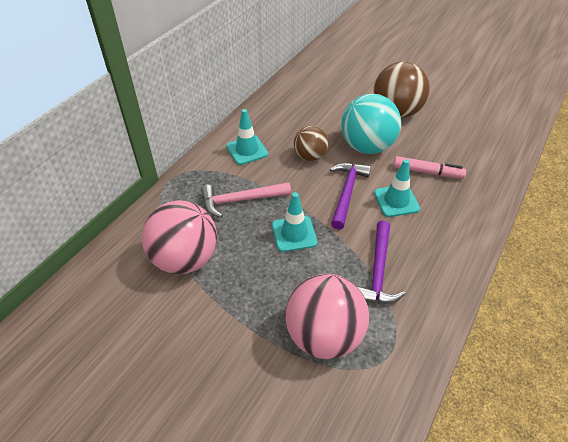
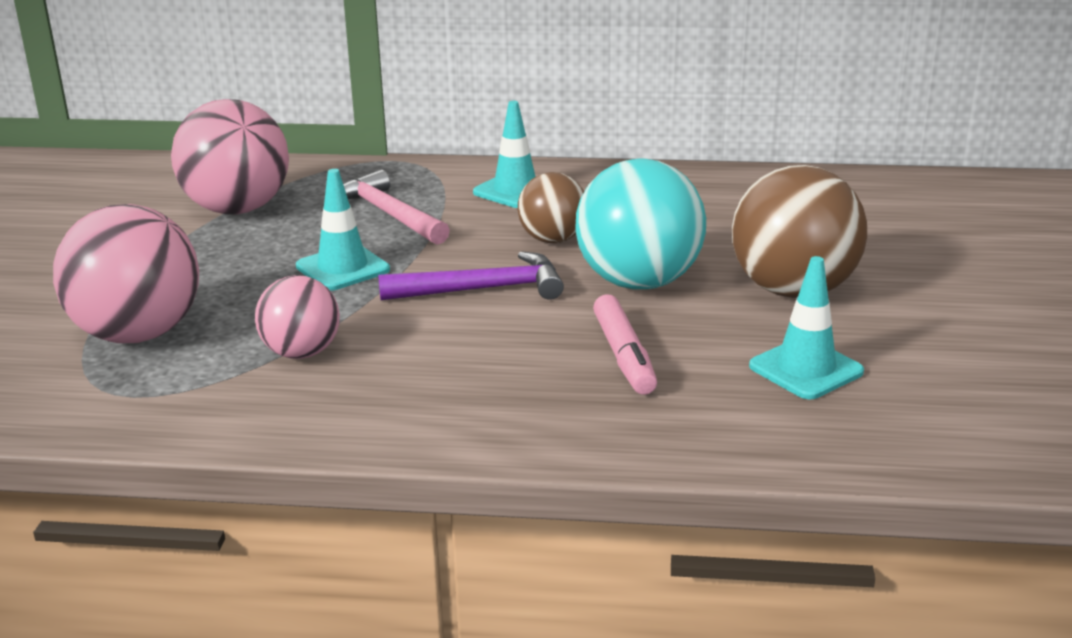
camera: 65 degrees right, 20 degrees down
purple hammer [357,220,405,304] -> pink ball [255,275,340,359]
turquoise traffic cone [374,159,420,217] -> turquoise traffic cone moved to [749,256,864,399]

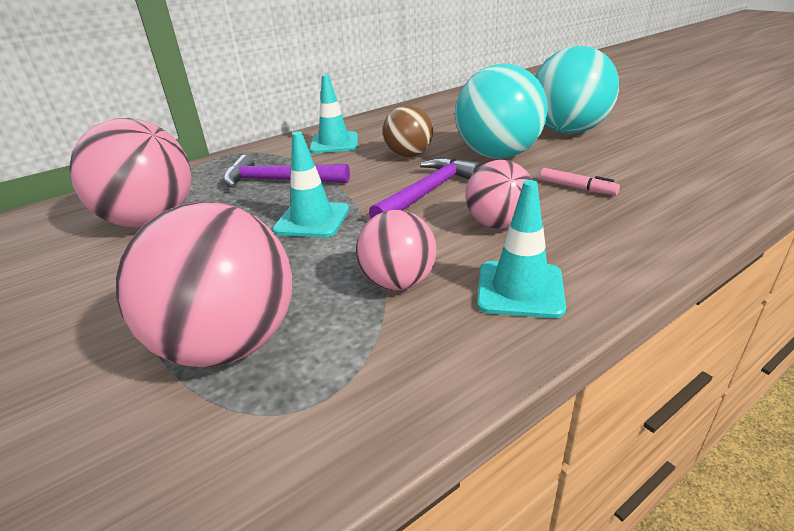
camera: 40 degrees left, 5 degrees up
pink hammer [343,169,450,245] -> purple hammer [223,155,350,188]
pink marker [593,294,657,395] -> pink marker [540,168,620,195], size x0.66
brown ball [732,165,867,298] -> turquoise ball [535,46,619,134]
turquoise traffic cone [749,256,864,399] -> turquoise traffic cone moved to [477,180,566,318]
none -> pink ball [465,160,532,229]

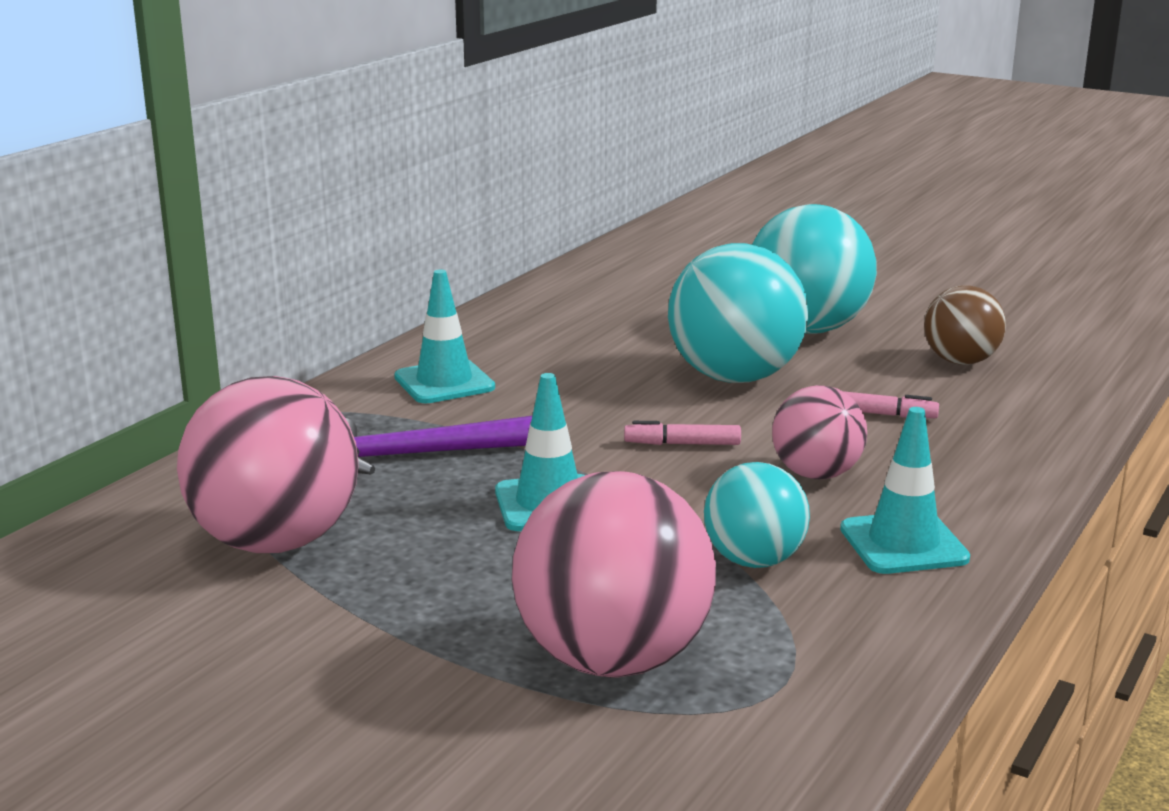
camera: 25 degrees left, 10 degrees down
pink ball [356,210,437,291] -> turquoise ball [704,462,810,568]
purple hammer [369,157,482,219] -> pink marker [624,421,741,445]
brown ball [382,105,433,157] -> brown ball moved to [924,285,1006,365]

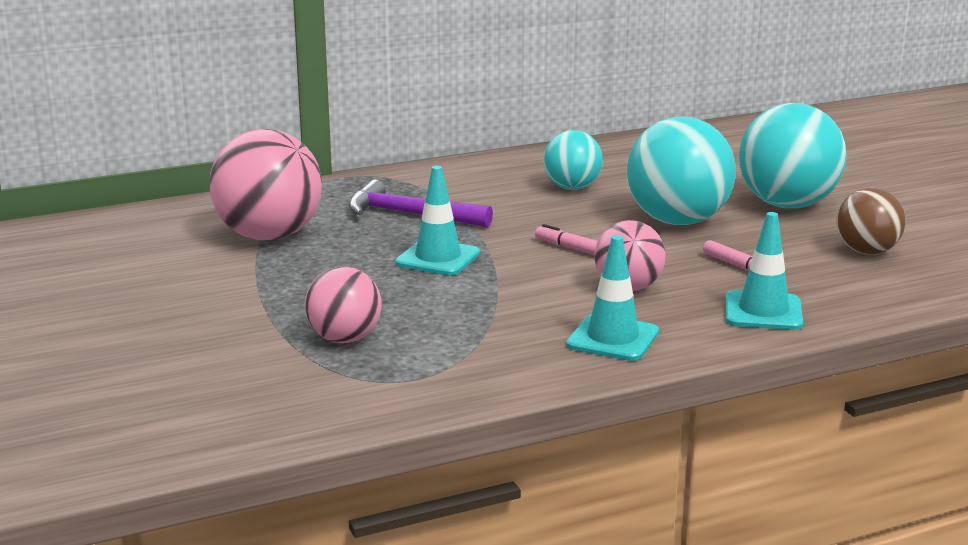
camera: 35 degrees right, 0 degrees up
turquoise traffic cone [394,269,495,403] -> turquoise traffic cone moved to [726,212,803,330]
pink ball [512,471,716,678] -> pink ball [305,267,382,343], size x0.59
turquoise ball [704,462,810,568] -> turquoise ball moved to [543,130,603,190]

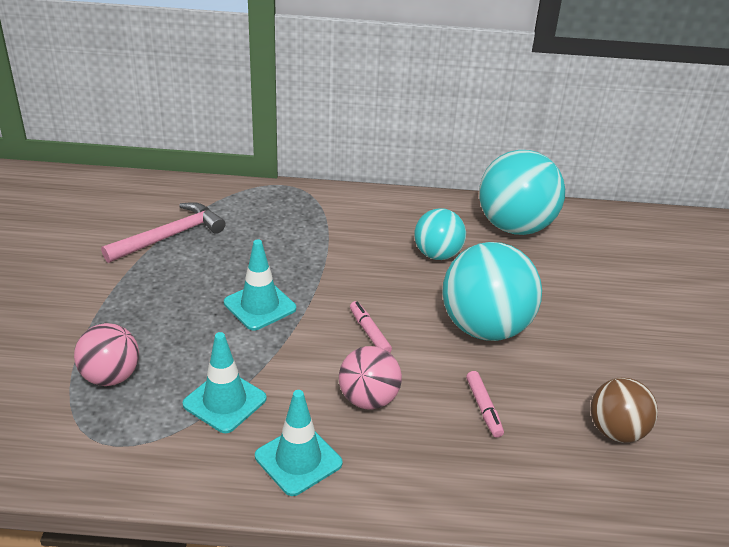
camera: 25 degrees right, 15 degrees up
pink ball [209,129,322,241] -> pink hammer [101,202,226,263]
purple hammer [349,180,493,227] -> none
turquoise traffic cone [726,212,803,330] -> turquoise traffic cone moved to [183,332,267,433]
turquoise ball [739,103,847,208] -> turquoise ball moved to [479,150,565,235]

